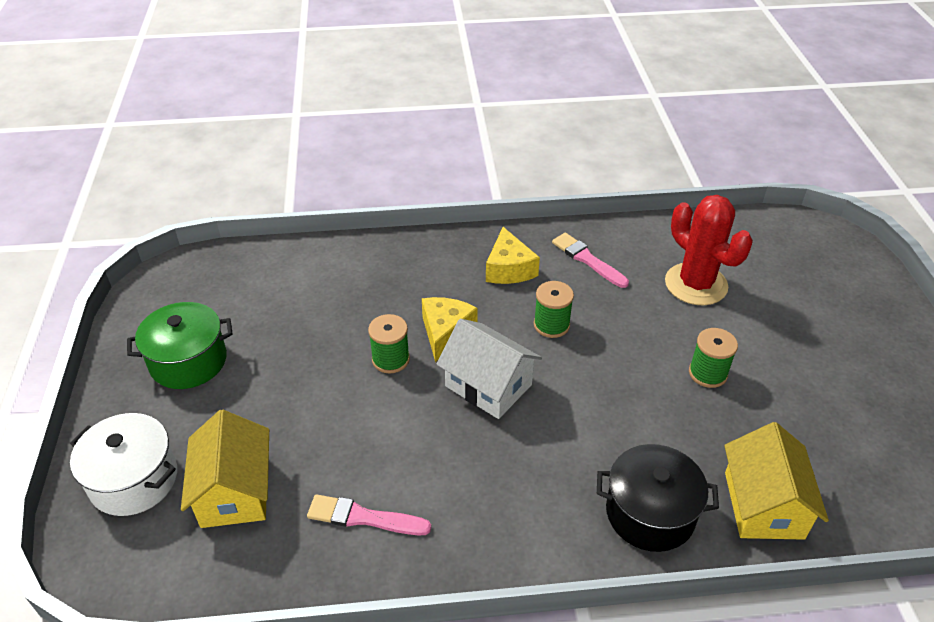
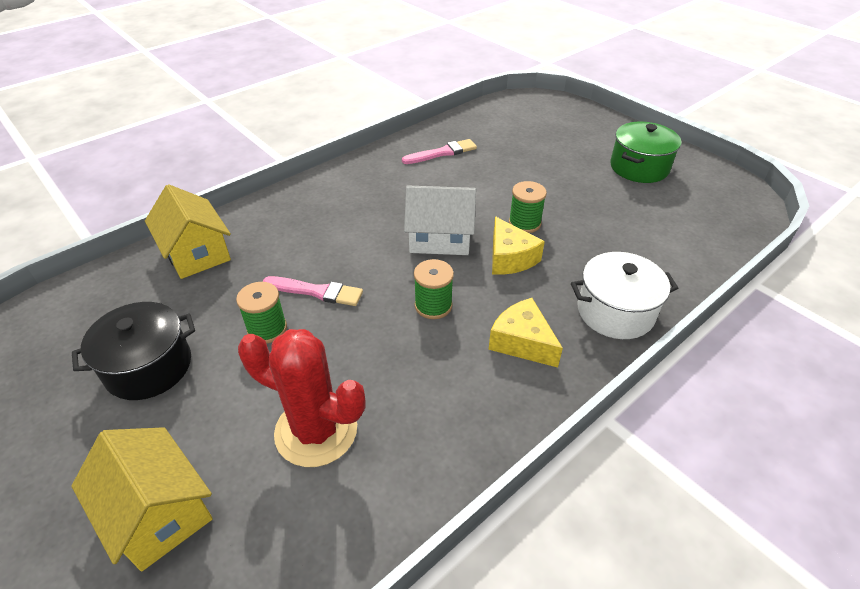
camera: 145 degrees right, 0 degrees up
white pot [70,413,177,516] -> white pot moved to [571,252,678,339]
yellow house [181,410,269,528] -> yellow house moved to [72,427,213,571]
pink brush [552,233,629,288] -> pink brush moved to [263,276,363,306]
black pot [597,444,719,552] -> black pot moved to [72,302,195,400]

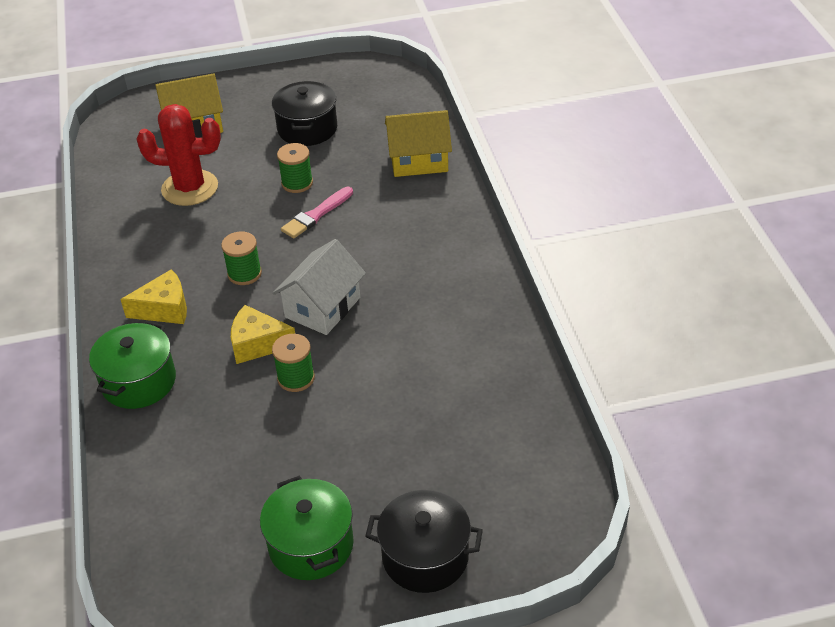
camera: 120 degrees right, 0 degrees up
red cactus [238,329,365,467] -> red cactus turned 45 degrees clockwise [137,104,221,206]
pink brush [402,139,477,164] -> none
white pot [571,252,678,339] -> green pot [89,321,176,409]
none -> black pot [365,490,483,593]

